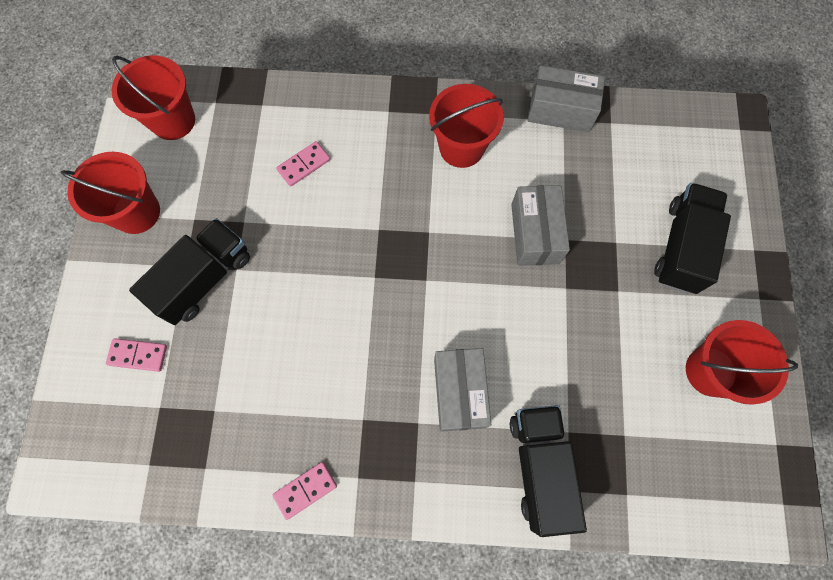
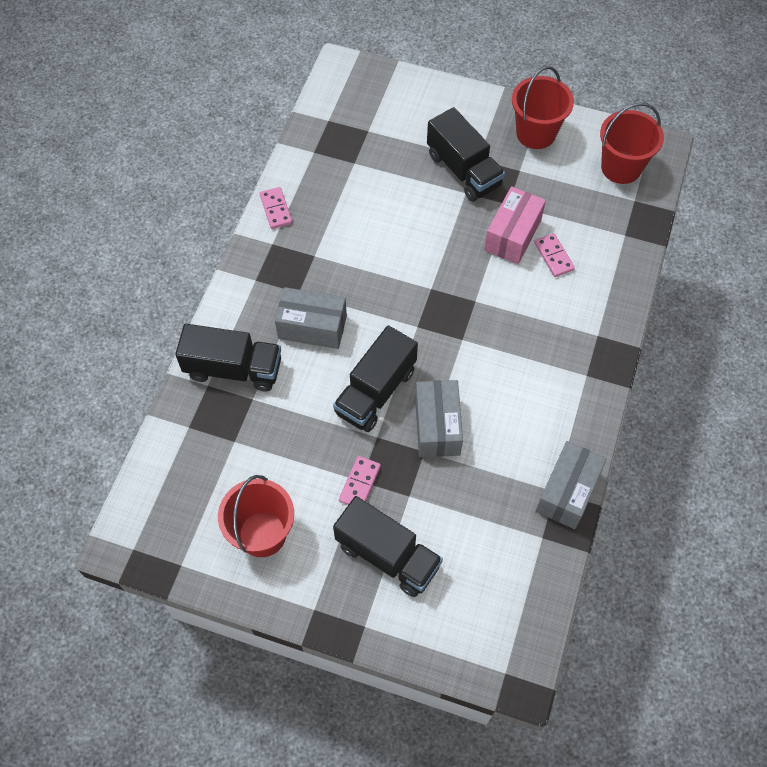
camera: 105 degrees right, 10 degrees down
pink domino [106,338,167,372] -> pink domino moved to [339,456,381,505]
red bucket [429,84,504,168] -> none
grey box [511,185,570,266] -> grey box turned 75 degrees clockwise [415,380,463,457]
none -> black truck [333,325,418,432]
none -> pink box [484,187,546,264]

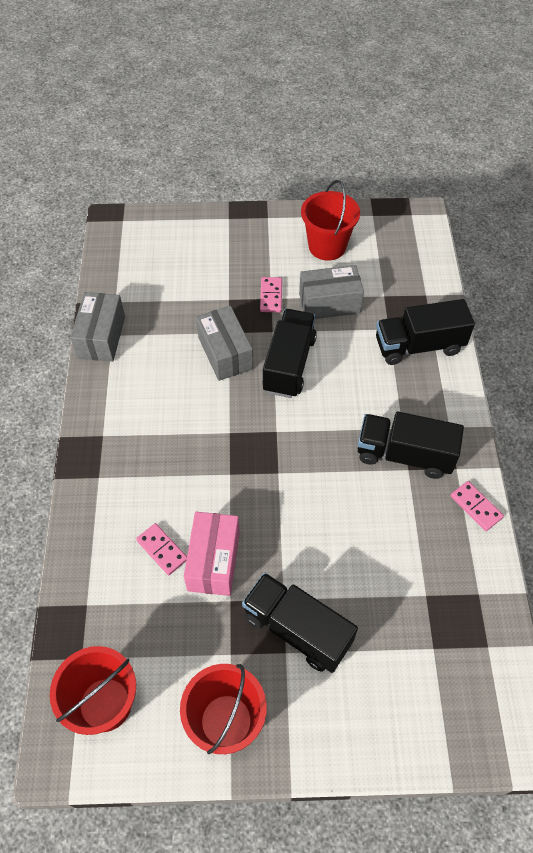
camera: 160 degrees right, 5 degrees down
grey box [275,287,347,349] -> grey box moved to [299,265,364,319]
black truck [333,496,443,597] -> black truck moved to [358,412,464,479]

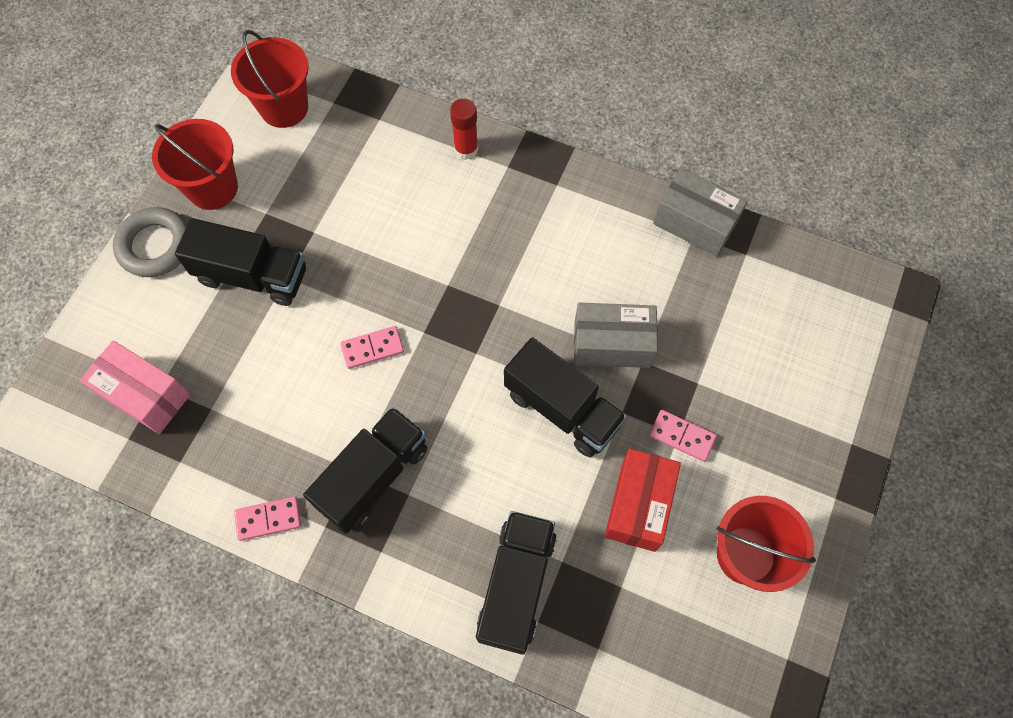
camera: 115 degrees right, 10 degrees up
pink domino [136,523,187,575] -> pink domino moved to [340,326,404,369]
pink box [184,512,240,596] -> pink box moved to [80,340,191,434]
black truck [242,573,358,673] -> black truck turned 45 degrees clockwise [175,218,306,306]
grey box [299,265,364,319] -> red box [605,448,681,552]
none -> grey ring [113,207,188,277]
none -> red glue stick [450,99,478,160]

